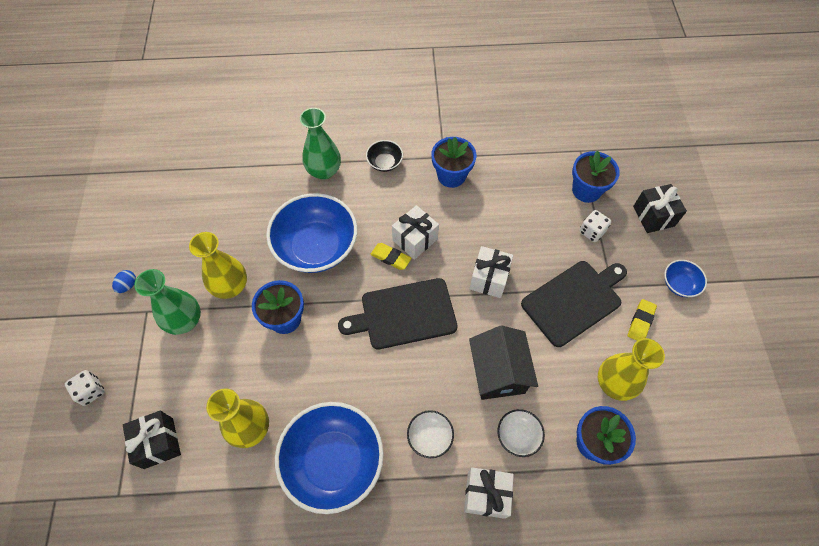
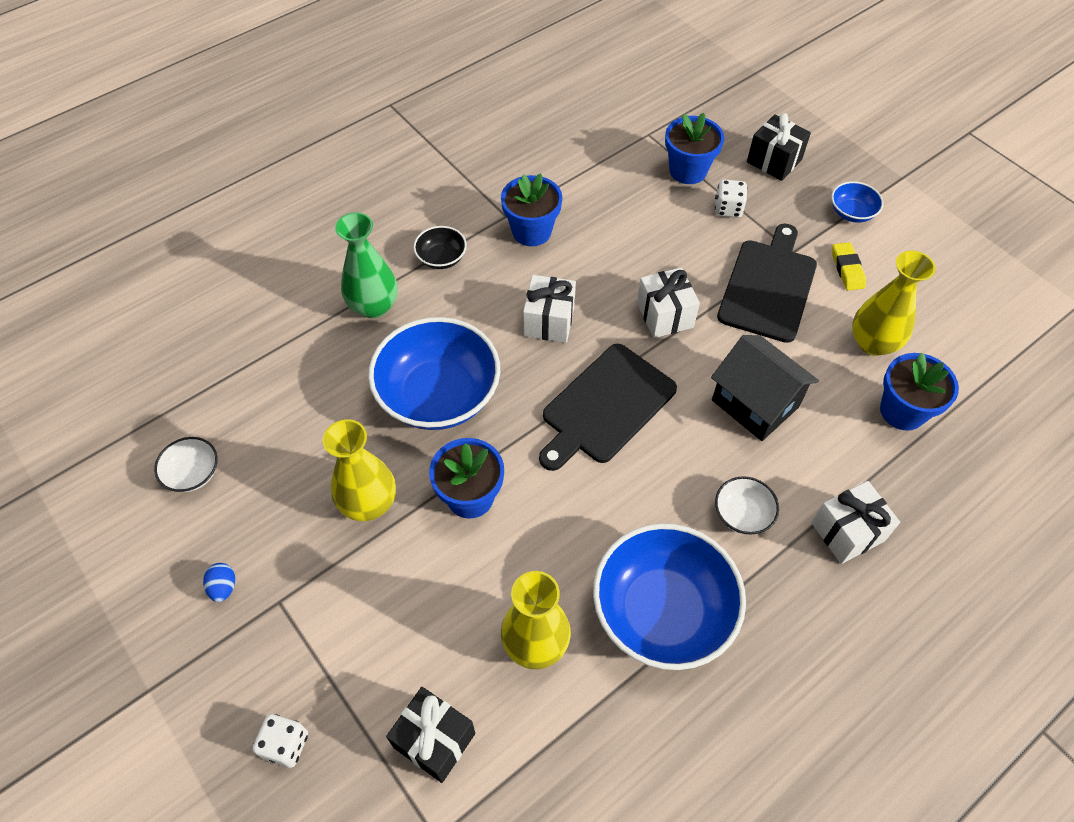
camera: 35 degrees left, 5 degrees down
green vase [134,269,201,335] -> none
yellow eraser [371,243,412,270] -> none
white bowl [497,409,545,457] -> white bowl moved to [154,437,218,492]

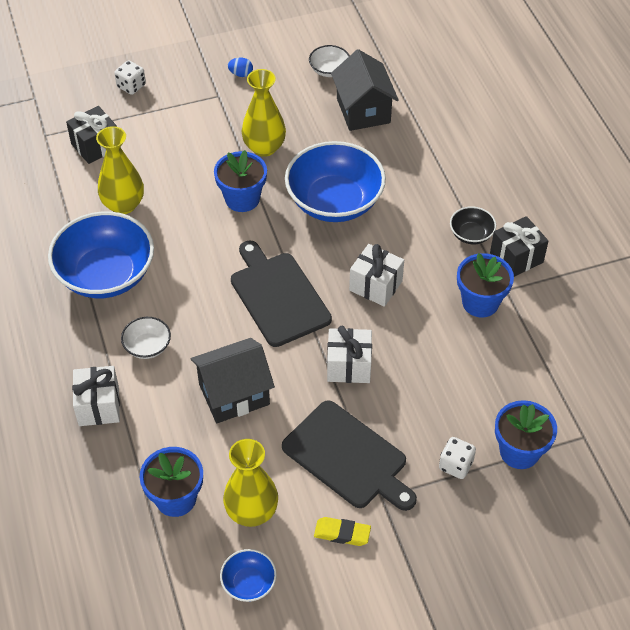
camera: 110 degrees right, 5 degrees down
green vase [335,212,397,318] -> none
black gift [747,113,811,181] -> black gift moved to [490,216,549,277]
blue bowl [831,181,884,223] -> blue bowl moved to [220,549,277,602]
none -> black house [331,49,399,131]

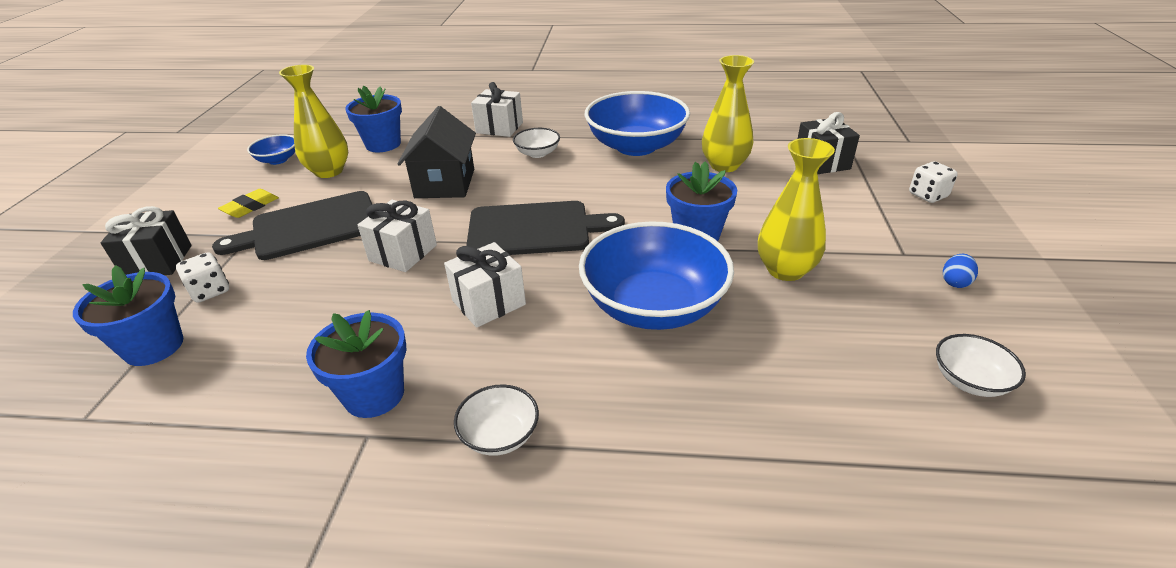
camera: 115 degrees right, 15 degrees down
black house [331,49,399,131] -> none
black bowl [450,206,496,244] -> white bowl [454,384,539,456]
black gift [490,216,549,277] -> black gift moved to [101,206,192,275]

